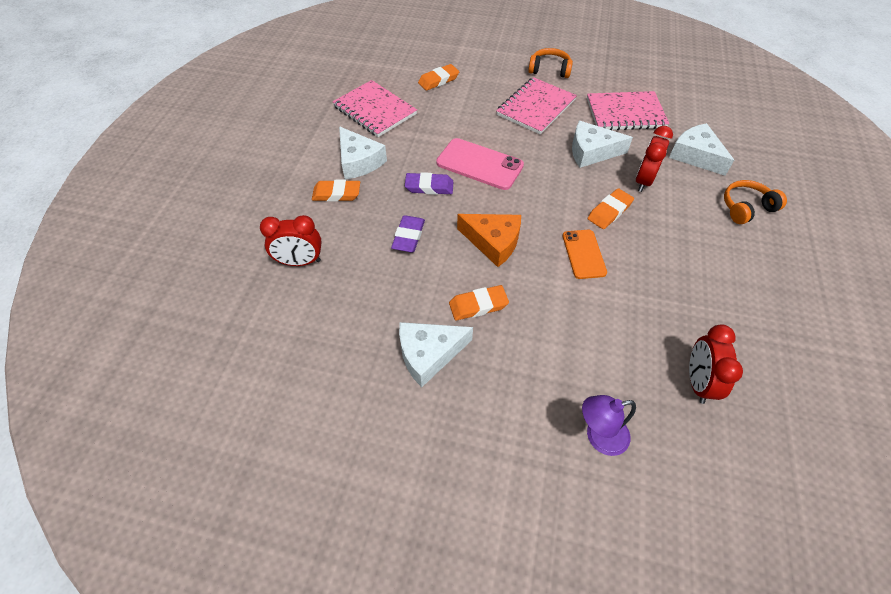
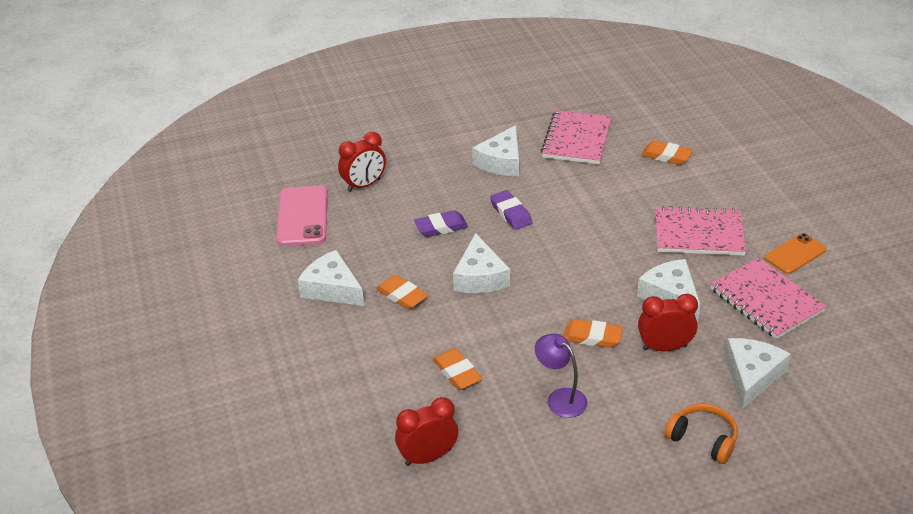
camera: 60 degrees right, 15 degrees down
red clock [260,215,322,266] -> red clock turned 90 degrees counterclockwise [338,132,386,192]
orange eraser [312,180,360,202] -> orange eraser moved to [433,348,483,390]
pink phone [436,138,524,190] -> pink phone moved to [276,186,327,246]
orange cheese [457,214,521,267] -> white cheese [453,233,510,293]
orange headphones [528,48,573,78] -> none
orange phone [563,230,607,279] -> orange phone moved to [764,233,827,274]
purple lamp [582,395,636,456] -> purple lamp moved to [535,333,588,418]

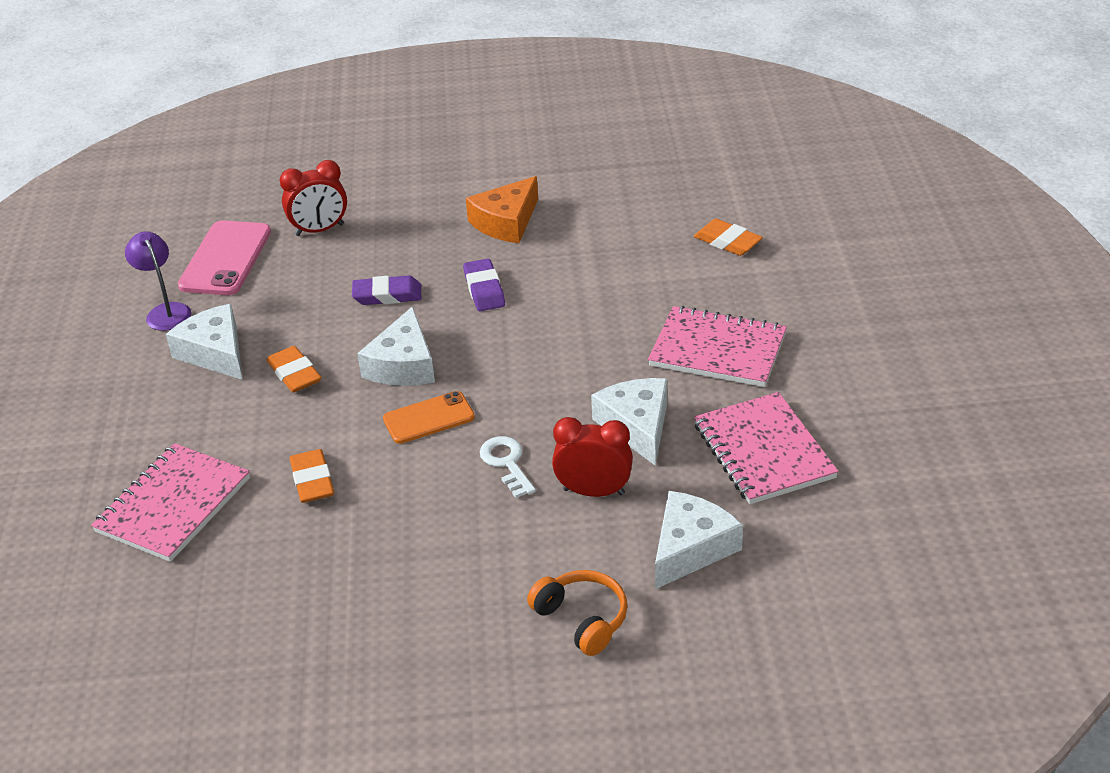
camera: 15 degrees right, 0 degrees up
red clock [395,397,458,466] -> none
white cheese [472,125,519,176] -> orange cheese [466,176,538,243]
purple lamp [535,333,588,418] -> purple lamp moved to [125,231,191,331]
pink notebook [541,110,612,164] -> pink notebook moved to [91,443,250,562]
orange eraser [564,319,623,348] -> white key [480,436,536,498]
orange phone [764,233,827,274] -> orange phone moved to [383,391,475,444]

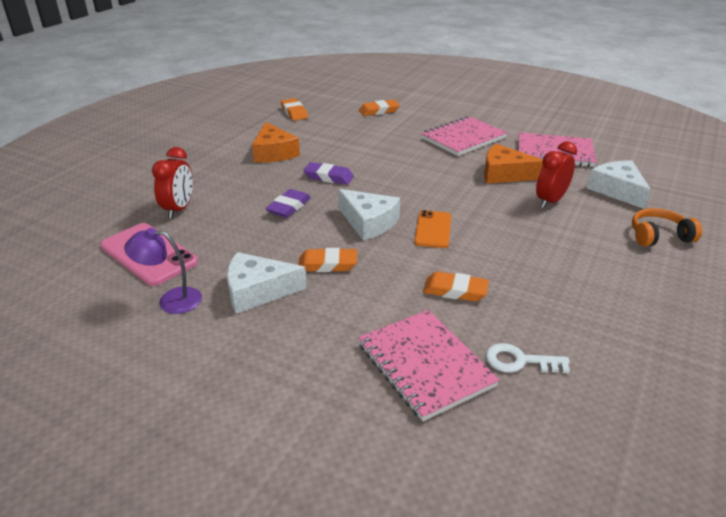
camera: 60 degrees left, 5 degrees down
white key [480,436,536,498] -> white key moved to [486,343,570,373]
white cheese [591,378,667,466] -> orange cheese [484,144,543,184]
none -> orange eraser [281,98,308,121]

